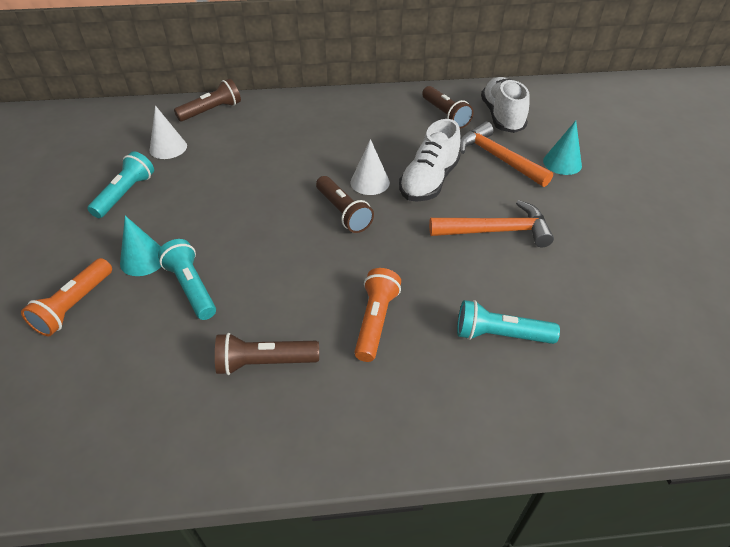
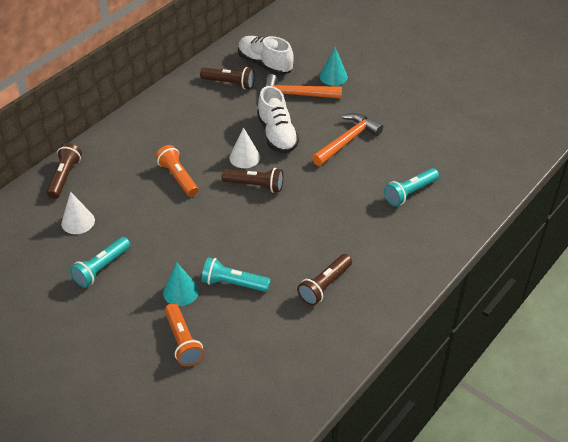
camera: 45 degrees left, 0 degrees up
turquoise flashlight [87,151,154,218] -> turquoise flashlight turned 120 degrees counterclockwise [70,237,130,288]
orange flashlight [354,268,401,362] -> orange flashlight moved to [155,145,198,197]

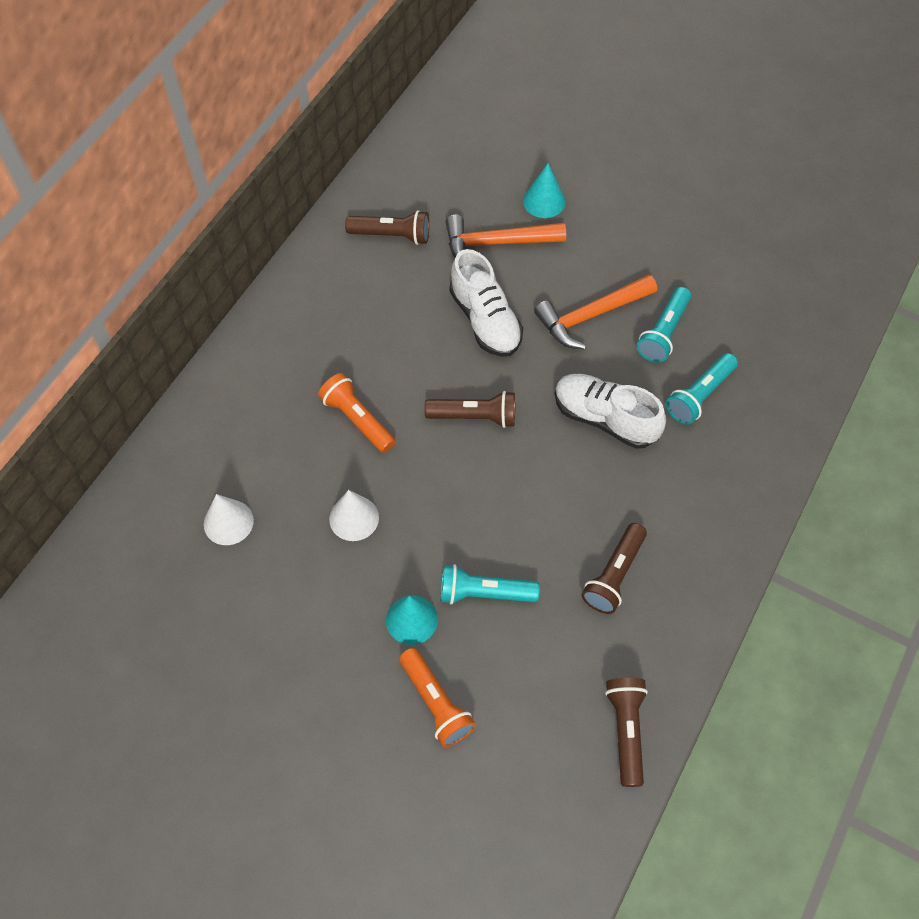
camera: 10 degrees left, 15 degrees up
brown flashlight [47,143,82,199] -> brown flashlight moved to [605,678,648,787]
turquoise flashlight [70,237,130,288] -> turquoise flashlight moved to [637,287,691,363]
white cone [229,127,260,168] -> white cone moved to [329,490,379,541]
white shoe [238,36,294,75] -> white shoe moved to [555,374,666,449]
orange hammer [312,113,383,166] -> orange hammer turned 150 degrees counterclockwise [534,275,657,349]

